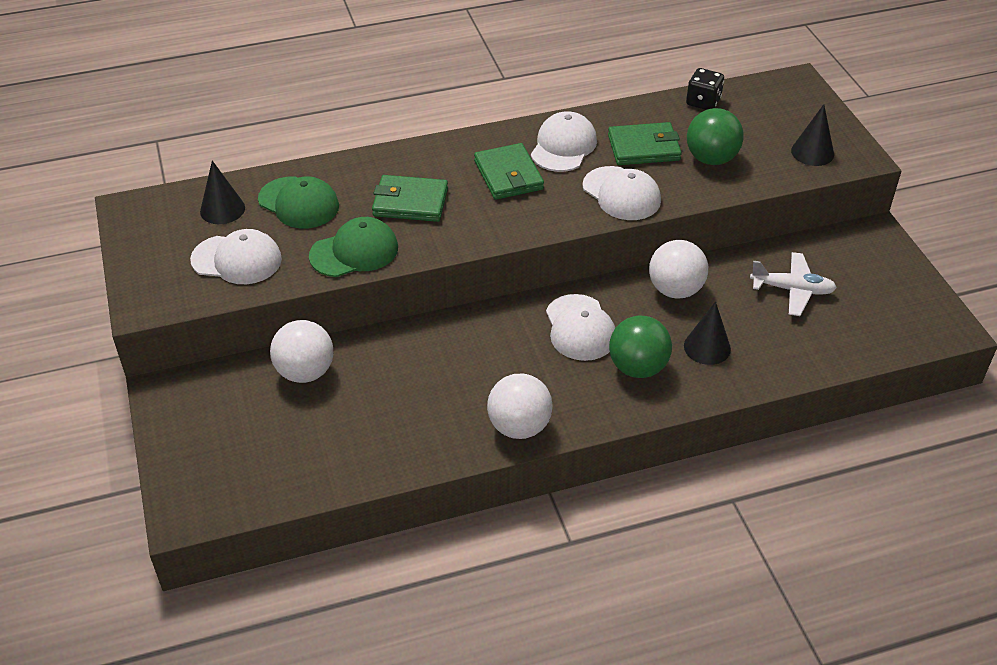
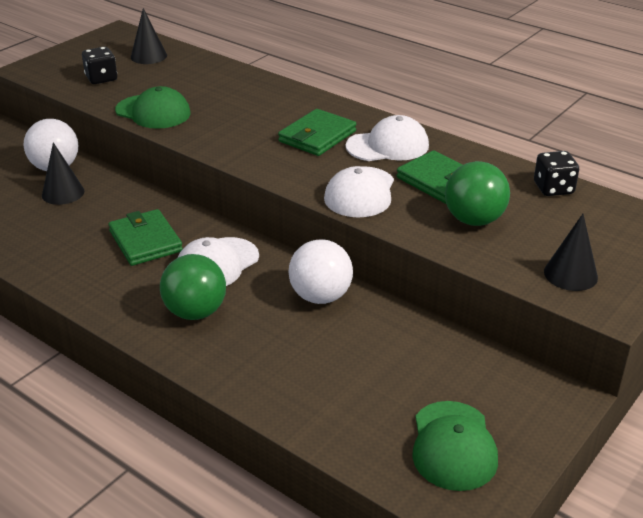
camera: 55 degrees right, 10 degrees down
white cap [190,229,282,284] -> black dice [82,47,117,84]
green cap [258,176,339,229] -> green cap moved to [412,401,498,491]
green wallet [372,175,448,222] -> green wallet moved to [108,209,183,266]
white ball [487,374,553,439] -> none
black cone [684,301,731,365] -> black cone moved to [42,142,84,205]
white plane [750,252,837,316] -> none

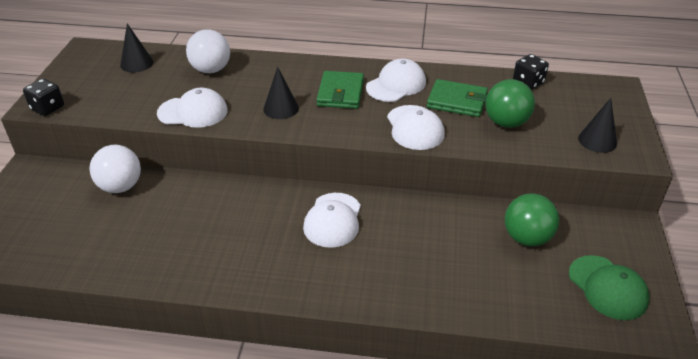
camera: 30 degrees left, 5 degrees up
black cone [42,142,84,205] -> black cone moved to [263,66,299,119]
black dice [82,47,117,84] -> black dice moved to [23,78,64,116]
green wallet [108,209,183,266] -> none
green cap [115,86,191,129] -> white cap [157,88,228,128]
green ball [160,254,226,320] -> green ball moved to [505,193,559,246]
white ball [288,239,353,304] -> white ball moved to [186,29,230,73]

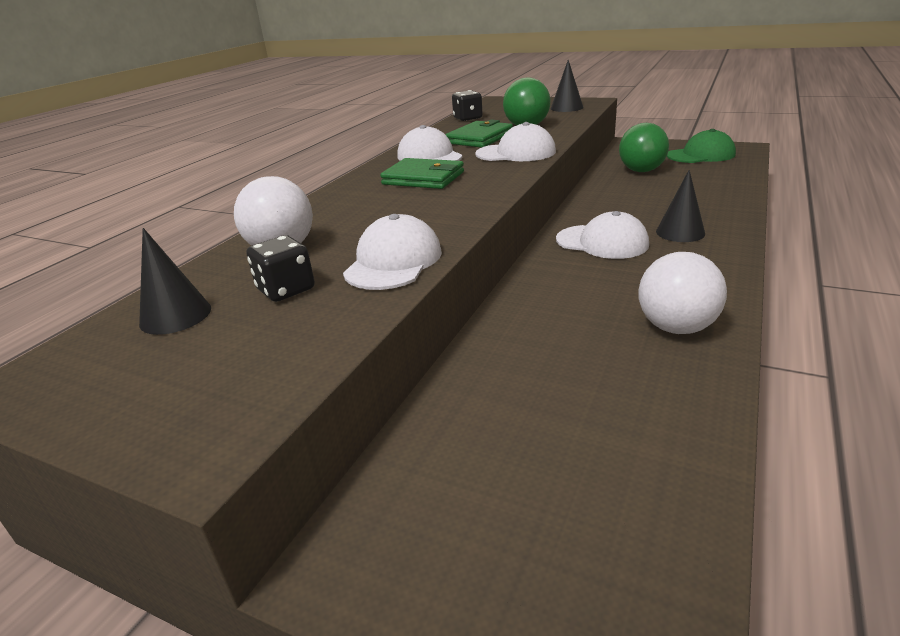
camera: 70 degrees left, 10 degrees down
black dice [23,78,64,116] -> black dice moved to [246,235,315,302]
white ball [89,145,141,193] -> white ball moved to [638,252,727,334]
black cone [263,66,299,119] -> black cone moved to [656,170,705,242]

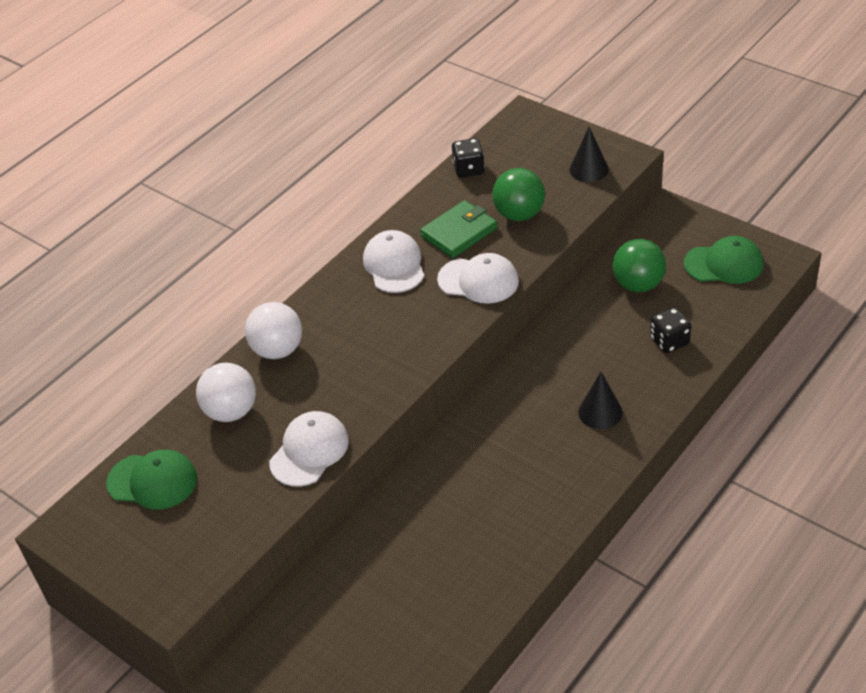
camera: 15 degrees right, 15 degrees up
black cone [139,228,211,335] -> green cap [106,450,197,510]
black dice [246,235,315,302] -> black dice moved to [650,307,691,353]
green wallet [380,158,464,189] -> none
white cap [556,211,649,259] -> none
white ball [638,252,727,334] -> white ball moved to [245,302,302,359]

